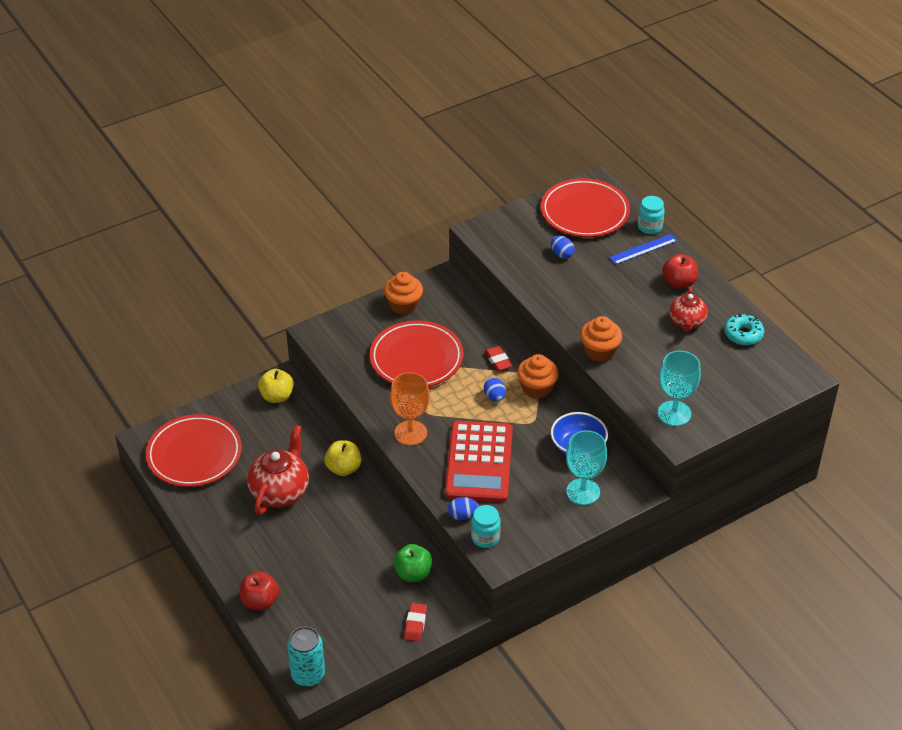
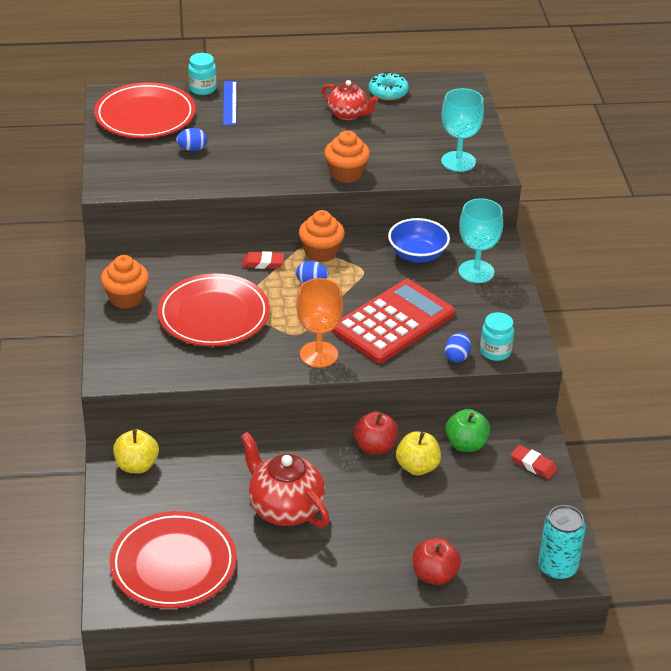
camera: 65 degrees left, 5 degrees down
yellow apple [324,440,361,476] -> yellow apple moved to [396,431,441,475]
red calculator [445,421,513,502] -> red calculator turned 75 degrees counterclockwise [332,279,455,363]
red apple [662,254,698,289] -> red apple moved to [354,411,398,455]

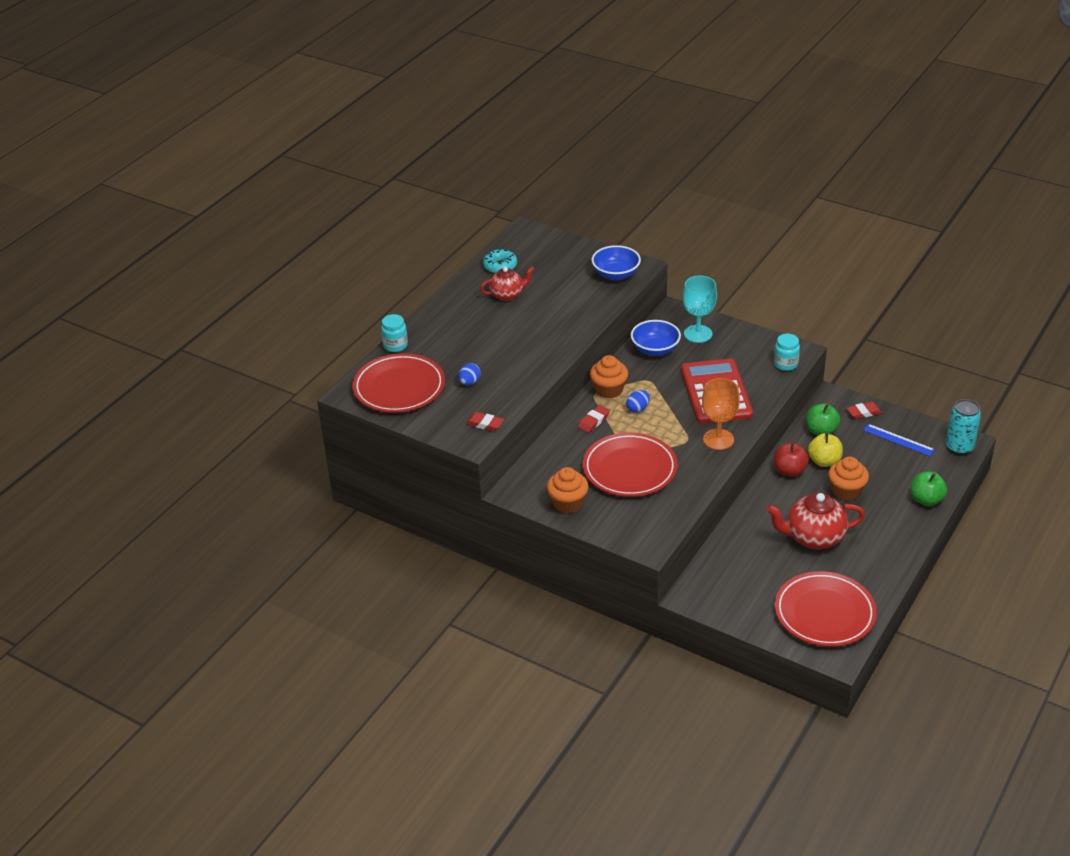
camera: 50 degrees left, 0 degrees up
yellow apple [113,429,159,473] -> none
blue ruler [223,81,237,125] -> blue ruler moved to [863,424,935,456]
orange cupcake [324,130,370,183] -> orange cupcake moved to [828,457,869,501]
red apple [413,537,461,585] -> green apple [911,472,947,506]
turquoise goblet [441,88,484,172] -> blue bowl [591,245,641,280]
blue egg [445,333,471,363] -> none
none -> red eraser [466,412,504,431]

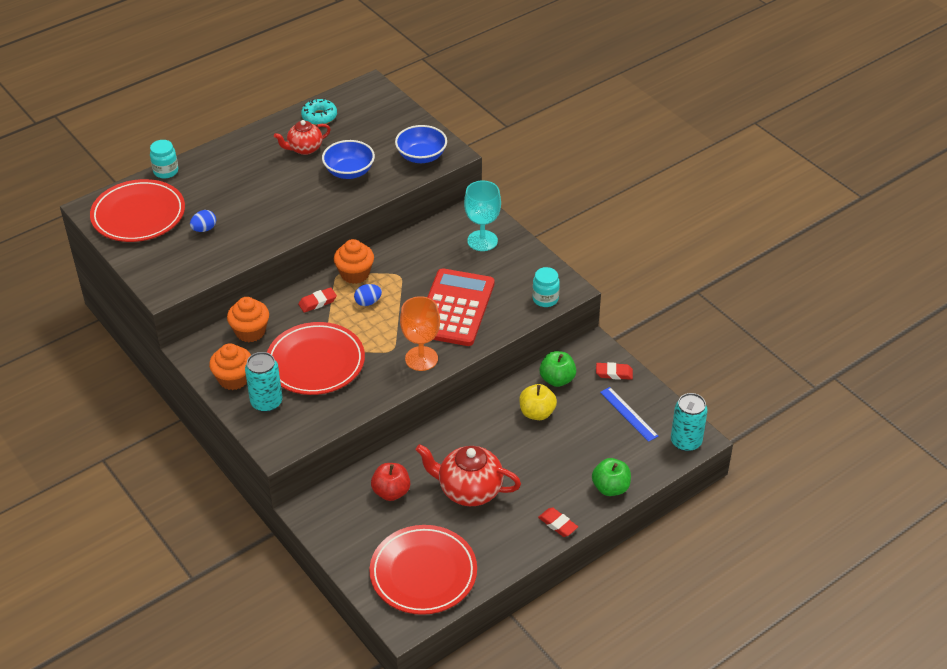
camera: 20 degrees right, 5 degrees up
red eraser [466,412,504,431] -> red eraser moved to [538,507,578,537]
red teapot [480,266,534,301] -> red teapot turned 150 degrees clockwise [274,120,331,155]
blue bowl [631,320,681,356] -> blue bowl moved to [322,140,375,179]
red apple [774,442,809,477] -> red apple moved to [371,463,410,501]
orange cupcake [828,457,869,501] -> orange cupcake moved to [227,297,269,342]
none -> turquoise can [245,352,283,412]

